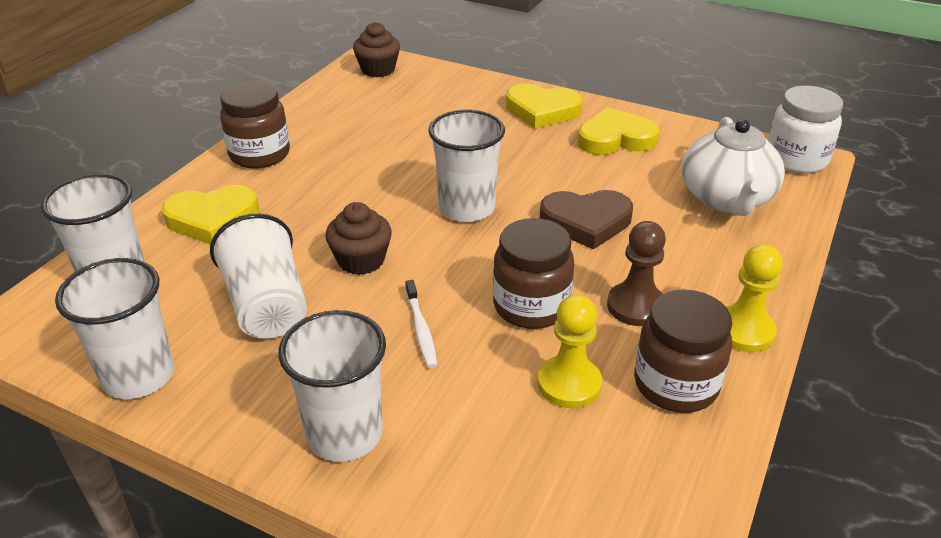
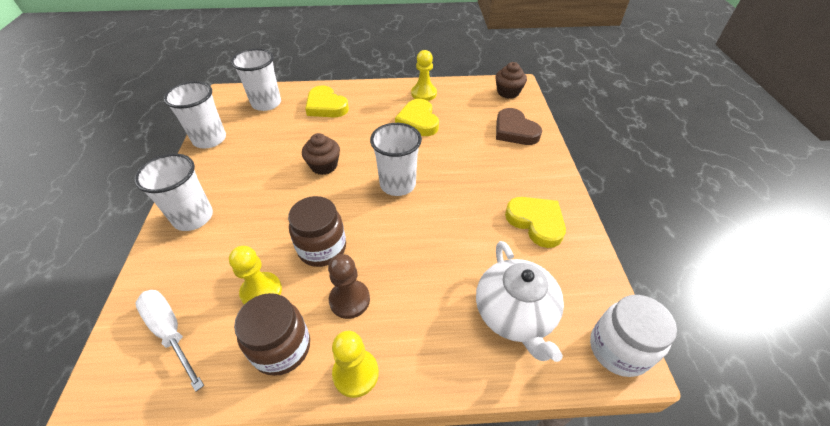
camera: 60 degrees right, 10 degrees up
white cup [210,214,307,339] -> none
brown jar [220,81,290,168] -> none
white toothbrush [405,280,437,368] -> none
yellow heart [506,84,582,129] -> yellow heart moved to [395,99,439,136]
brown heart [540,190,633,250] -> brown heart moved to [496,108,542,145]
white teapot [682,117,785,216] -> white teapot turned 75 degrees counterclockwise [476,241,564,362]
none -> white screwdriver [135,290,204,392]
none -> yellow pawn [411,50,437,101]

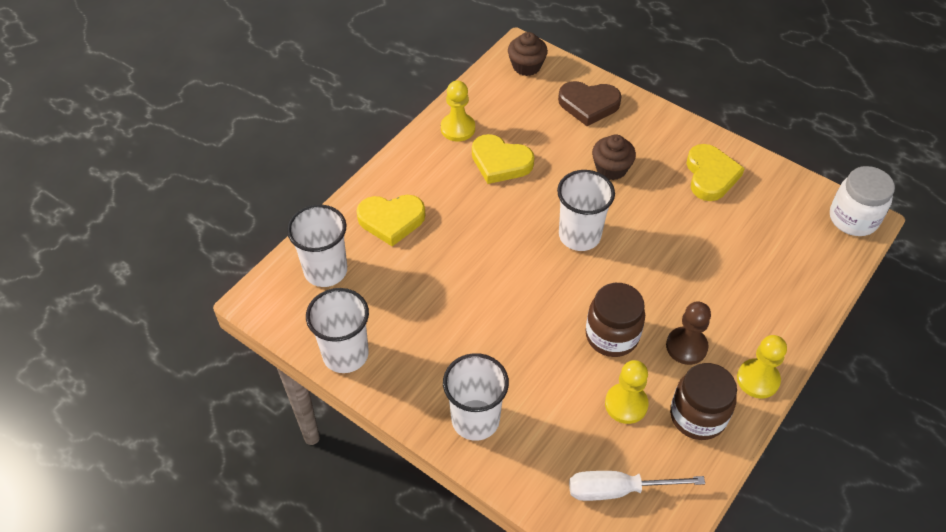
camera: 50 degrees left, 5 degrees up
brown cupcake [302,133,340,175] -> brown cupcake moved to [592,134,636,180]
white teapot [476,241,564,362] -> none
yellow heart [505,197,566,248] -> yellow heart turned 90 degrees clockwise [687,144,745,201]

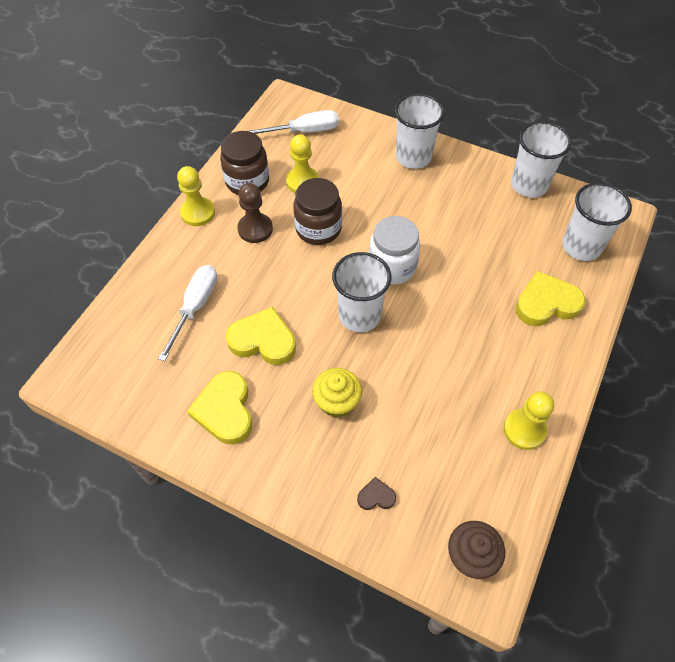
camera: 170 degrees right, 5 degrees up
yellow heart [472,134,534,184] -> yellow heart moved to [226,307,296,365]
brown heart [558,81,621,126] -> brown heart [357,477,396,510], size x0.48
brown cupcake [592,134,636,180] -> yellow cupcake [312,368,362,418]
white jar [830,166,895,236] -> white jar moved to [369,216,420,284]
none -> white screwdriver [158,265,218,361]

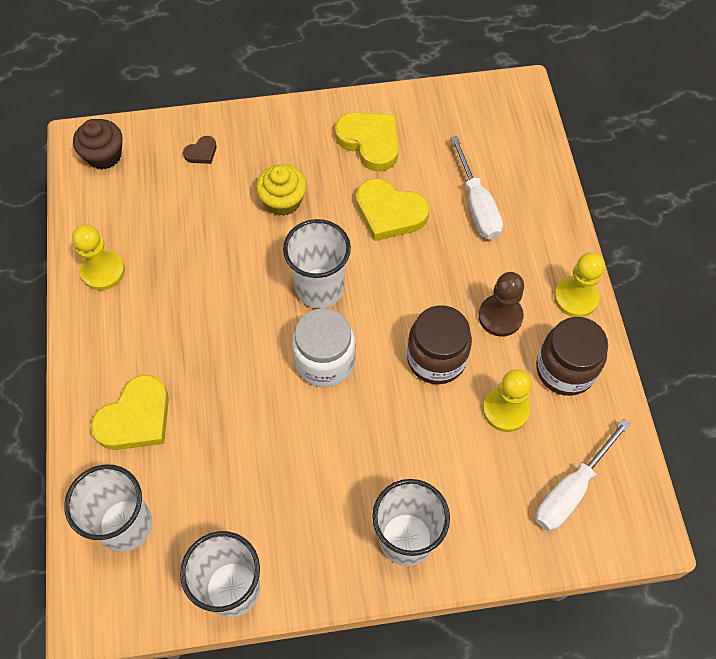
camera: 145 degrees right, 5 degrees up
yellow heart [226,307,296,365] -> yellow heart turned 45 degrees clockwise [356,178,429,241]

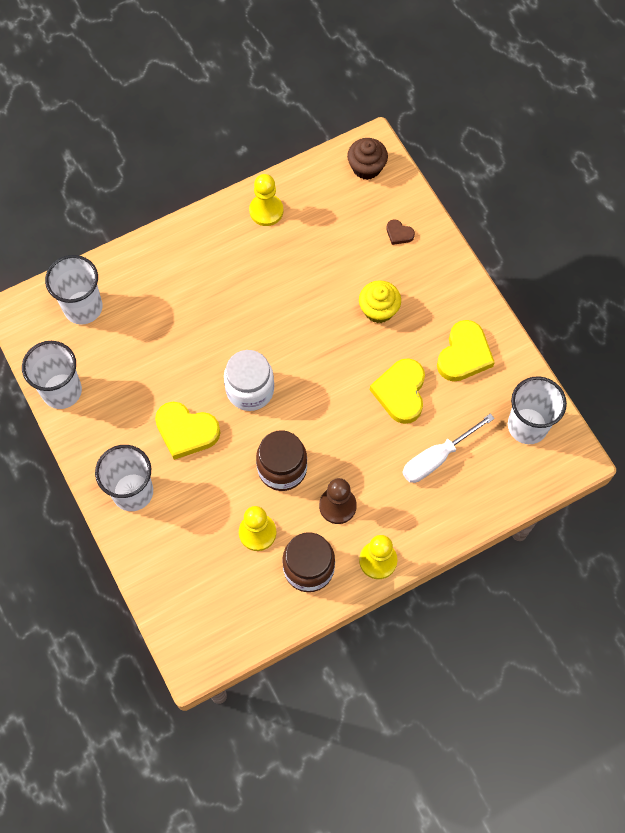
camera: 70 degrees right, 5 degrees up
yellow heart [91,374,169,450] -> yellow heart moved to [155,402,221,460]
white cup [283,219,351,309] -> white cup moved to [508,376,567,444]
white screwdriver [536,419,631,531] -> none

